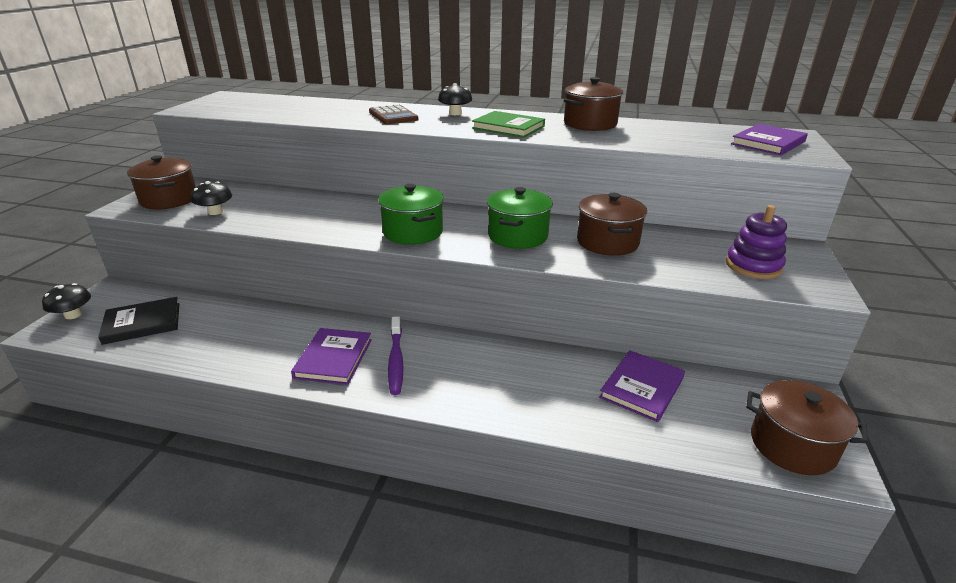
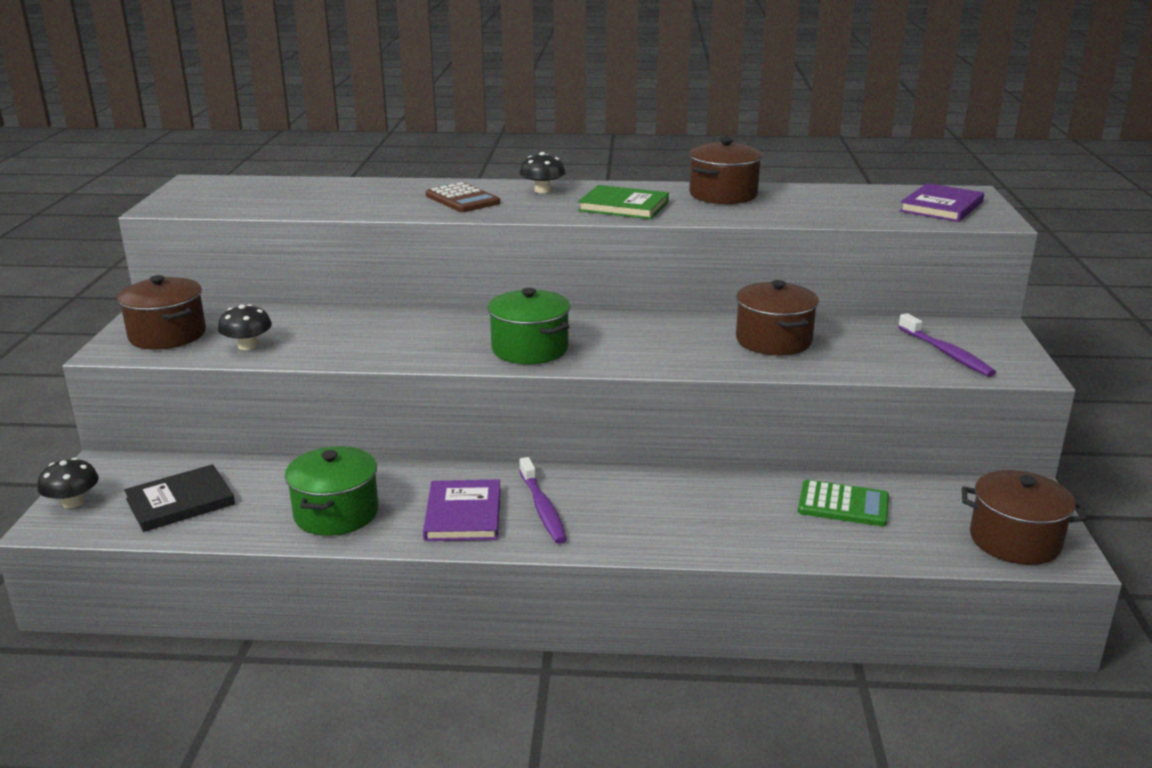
camera: 10 degrees left, 5 degrees down
green pot [487,187,553,249] -> green pot moved to [285,446,378,536]
purple book [599,350,685,422] -> green calculator [798,480,889,526]
purple stacking toy [726,205,787,279] -> purple toothbrush [898,313,996,377]

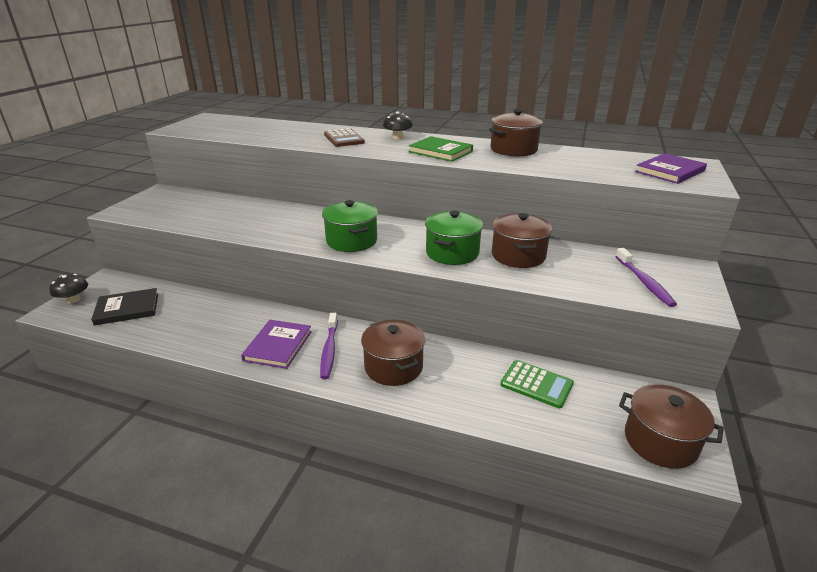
camera: 15 degrees right, 5 degrees up
brown pot [117,275,206,349] -> brown pot moved to [361,320,425,386]
black mushroom [218,304,272,350] -> none
green pot [285,446,378,536] -> green pot moved to [425,211,483,265]

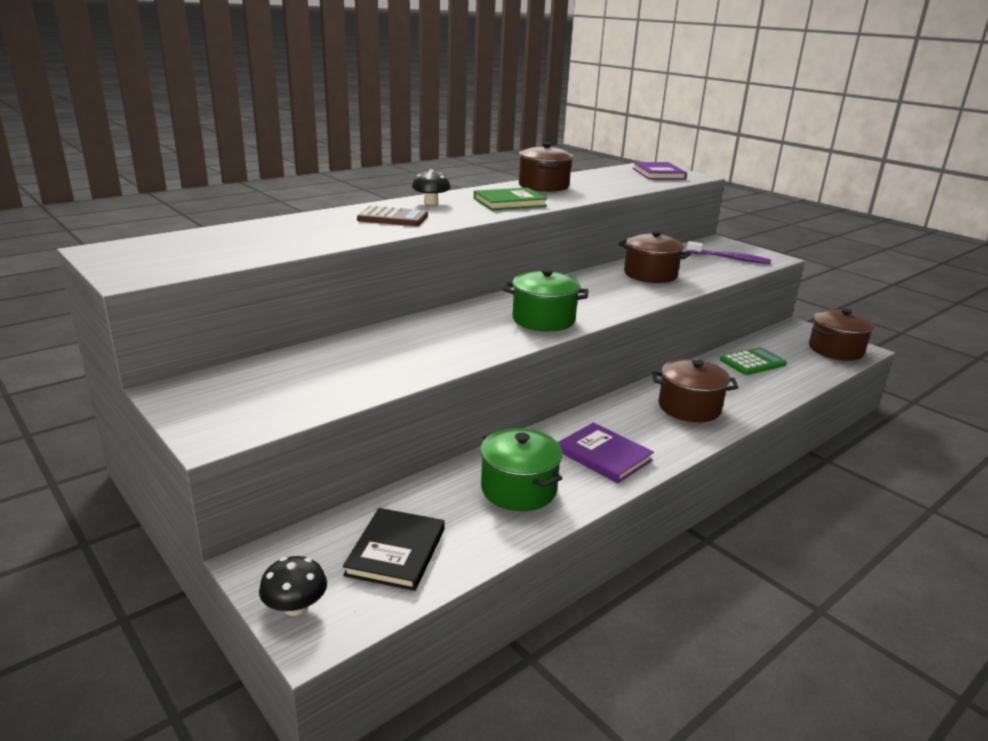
camera: 60 degrees left, 5 degrees down
purple toothbrush [320,313,338,379] -> none
green pot [425,211,483,265] -> green pot moved to [480,428,563,511]

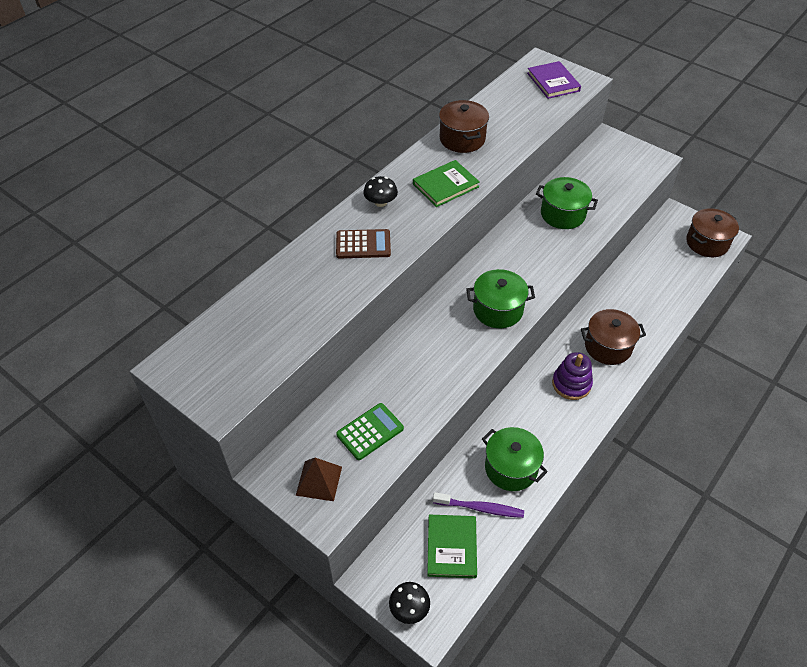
camera: 10 degrees left, 25 degrees up
black book [343,508,445,591] -> green book [427,515,477,578]
purple book [558,422,654,483] -> none
brown pot [619,231,691,283] -> green pot [536,177,598,229]
purple toothbrush [686,241,771,264] -> purple toothbrush moved to [433,492,524,518]
green calculator [720,347,787,375] -> green calculator moved to [336,403,404,460]
none -> brown pyramid [296,458,342,501]
none -> purple stacking toy [552,352,593,400]

